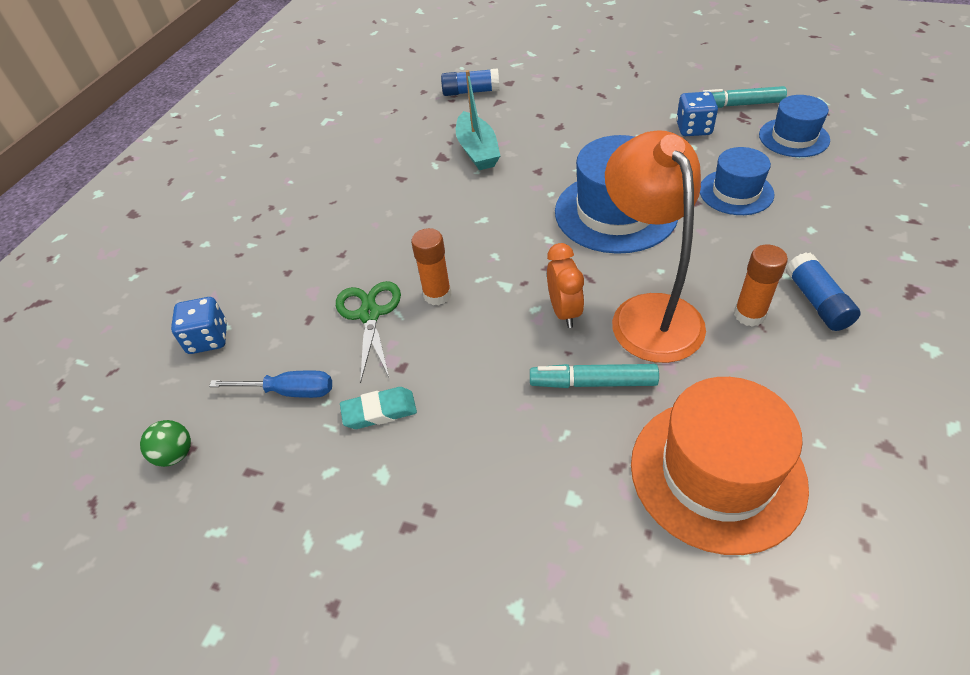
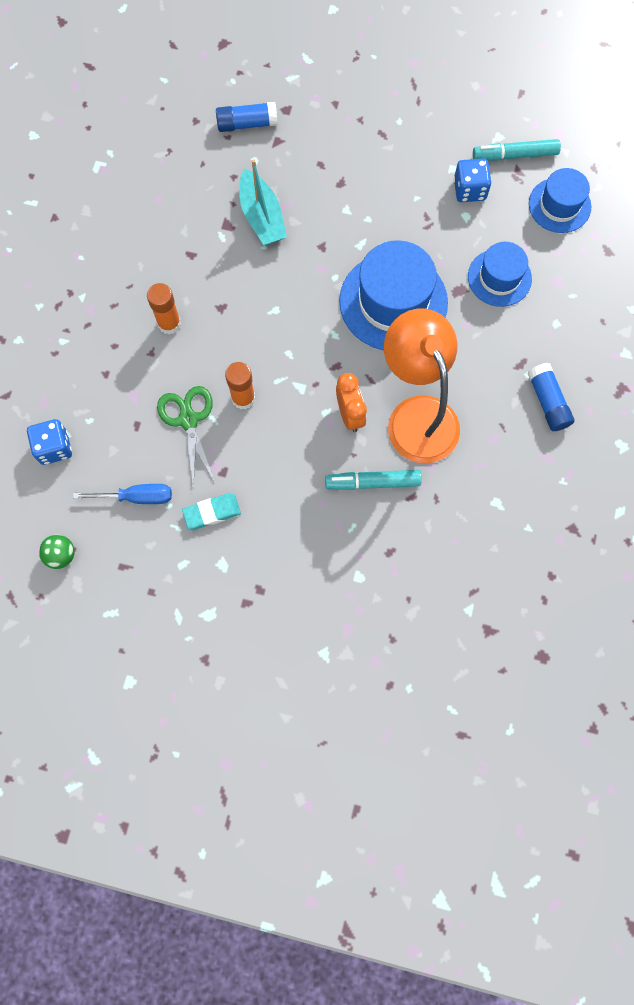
camera: 10 degrees left, 25 degrees up
orange hat [631,377,809,555] -> none
orange glue stick [734,245,788,327] -> orange glue stick moved to [147,283,181,335]

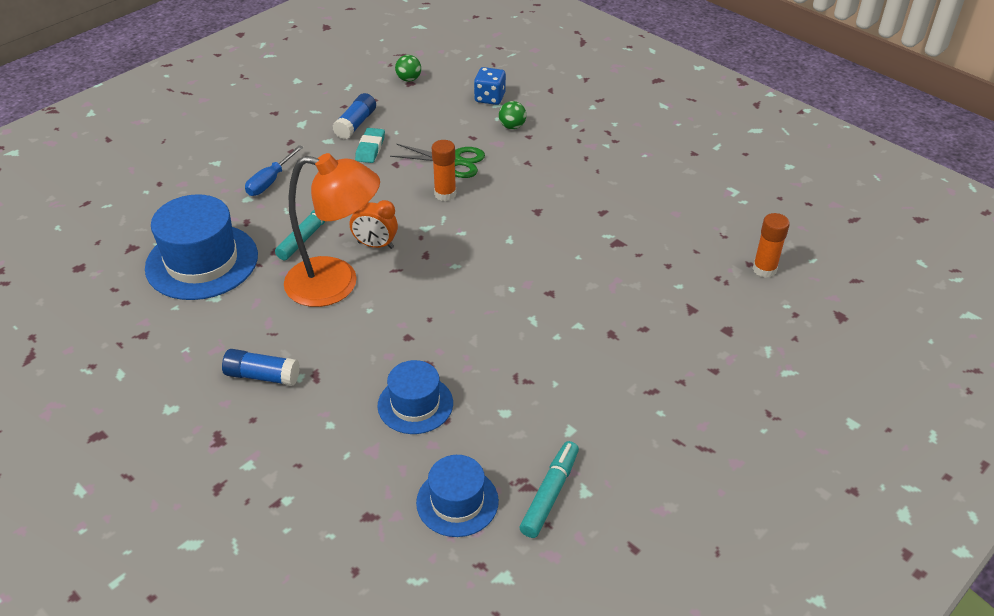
camera: 120 degrees right, 30 degrees down
blue screwdriver [73,484,172,504] -> blue screwdriver moved to [245,145,303,196]
orange glue stick [147,283,181,335] -> orange glue stick moved to [753,213,790,278]
blue glue stick [216,102,278,132] -> blue glue stick moved to [333,93,376,139]
turquoise boat [239,159,287,245] -> none
blue hat [339,240,448,350] -> blue hat moved to [145,194,258,300]
blue dice [454,159,491,202] -> none
none -> green ball [499,101,526,129]

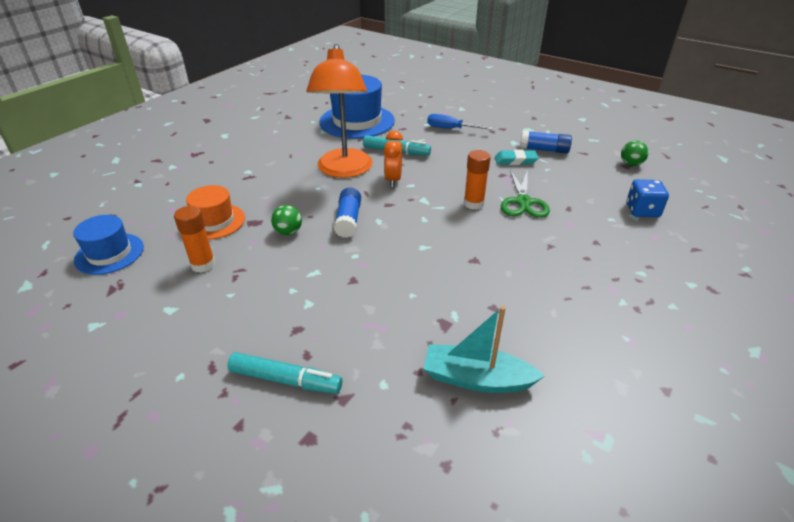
camera: 80 degrees right, 5 degrees down
blue glue stick [222,349,300,386] -> blue glue stick moved to [334,188,361,238]
blue hat [378,360,453,434] -> orange hat [186,185,245,240]
green ball [499,101,526,129] -> green ball moved to [271,205,302,235]
turquoise marker [520,441,579,538] -> turquoise marker moved to [227,352,342,394]
orange glue stick [753,213,790,278] -> orange glue stick moved to [174,206,215,273]
none -> turquoise boat [424,306,545,393]

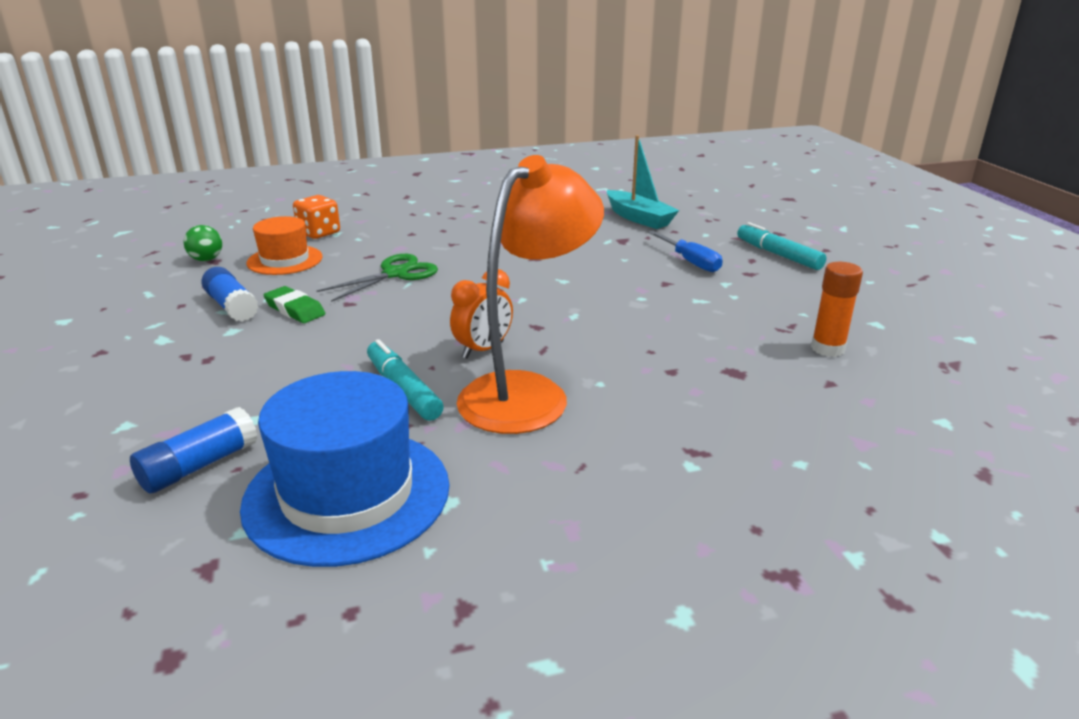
camera: 140 degrees left, 10 degrees down
blue hat [73,215,144,275] -> none
orange hat [186,185,245,240] -> orange hat moved to [247,216,323,275]
green ball [271,205,302,235] -> none
blue glue stick [334,188,361,238] -> blue glue stick moved to [130,407,258,494]
blue screwdriver [427,114,492,130] -> blue screwdriver moved to [648,231,723,272]
orange glue stick [464,150,491,210] -> none
turquoise eraser [495,150,538,165] -> green eraser [263,286,325,323]
blue dice [626,179,669,217] -> orange dice [293,195,340,239]

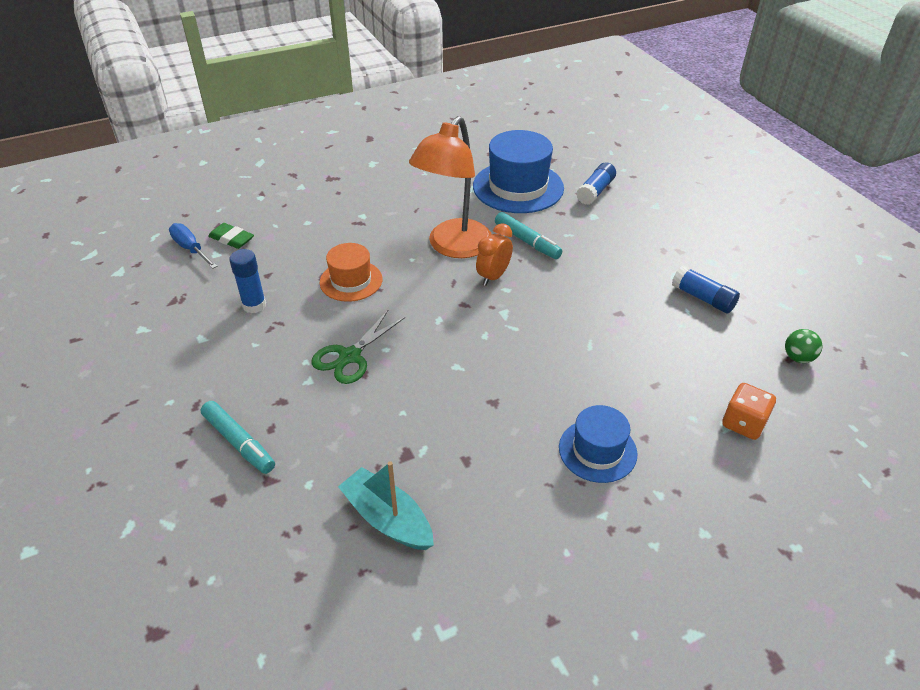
camera: 170 degrees right, 15 degrees up
orange hat [247,216,323,275] -> orange hat moved to [320,243,382,302]
green eraser [263,286,325,323] -> green eraser moved to [208,223,254,249]
green scissors [316,254,438,302] -> green scissors moved to [311,310,405,384]
blue screwdriver [648,231,723,272] -> blue screwdriver moved to [169,223,218,269]
orange glue stick [811,262,863,357] -> blue glue stick [229,249,266,313]
none -> blue hat [559,405,637,483]

